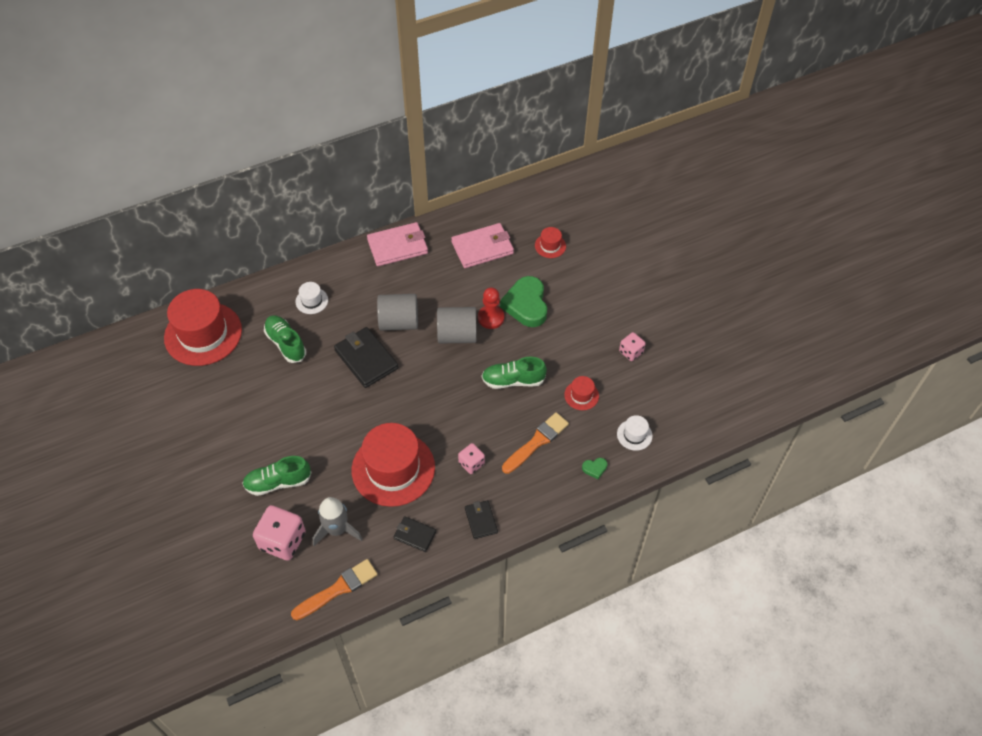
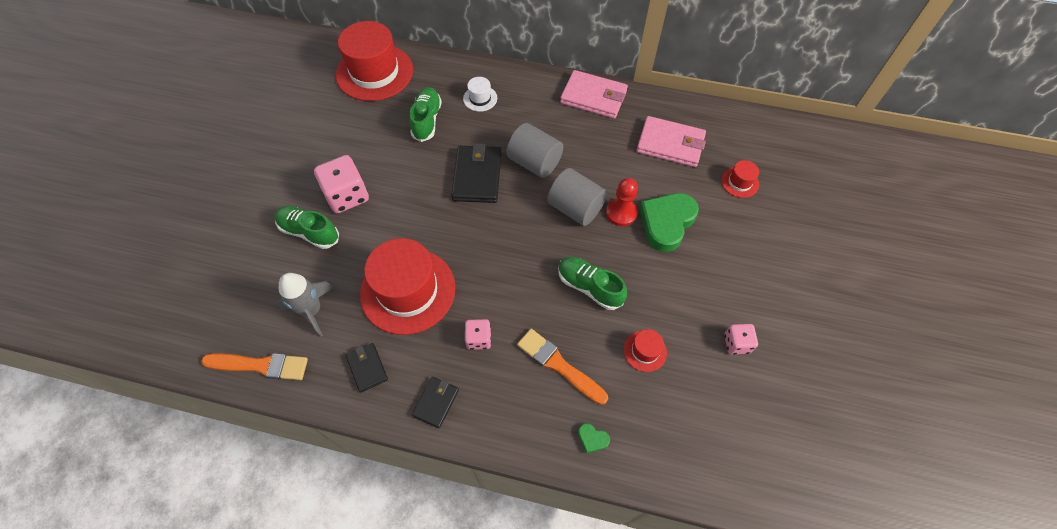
camera: 40 degrees right, 5 degrees up
pink dice [253,505,306,561] -> pink dice moved to [314,155,369,213]
orange brush [502,412,569,474] -> orange brush turned 135 degrees counterclockwise [517,329,608,405]
white hat [617,415,653,451] -> none

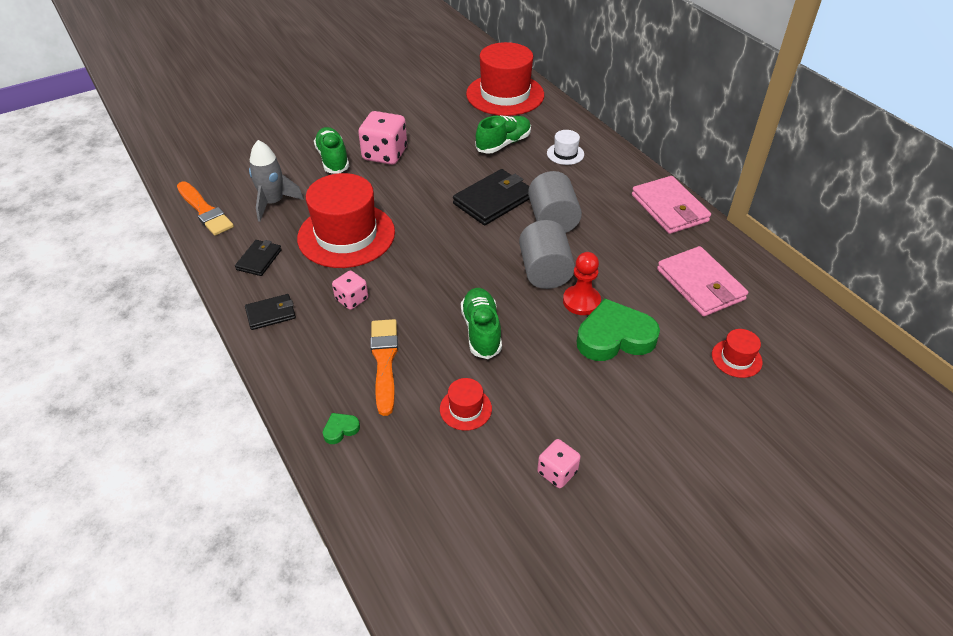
camera: 45 degrees right, 15 degrees down
green heart [578,423,610,454] -> green heart turned 75 degrees clockwise [323,413,360,444]

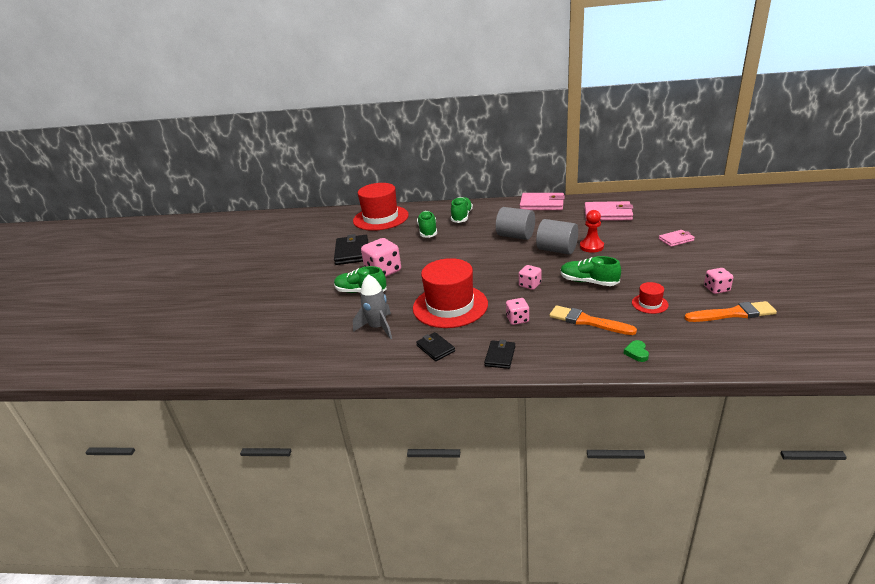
camera: 50 degrees left, 15 degrees down
orange brush [177,181,234,236] -> orange brush moved to [685,301,777,322]
black wallet [453,169,529,225] -> black wallet moved to [334,234,368,265]
white hat [547,130,584,165] -> green shoe [451,197,473,223]
green heart [577,299,660,361] -> none
red hat [712,329,763,378] -> none
none -> pink dice [519,265,542,290]
none -> pink wallet [659,230,695,247]

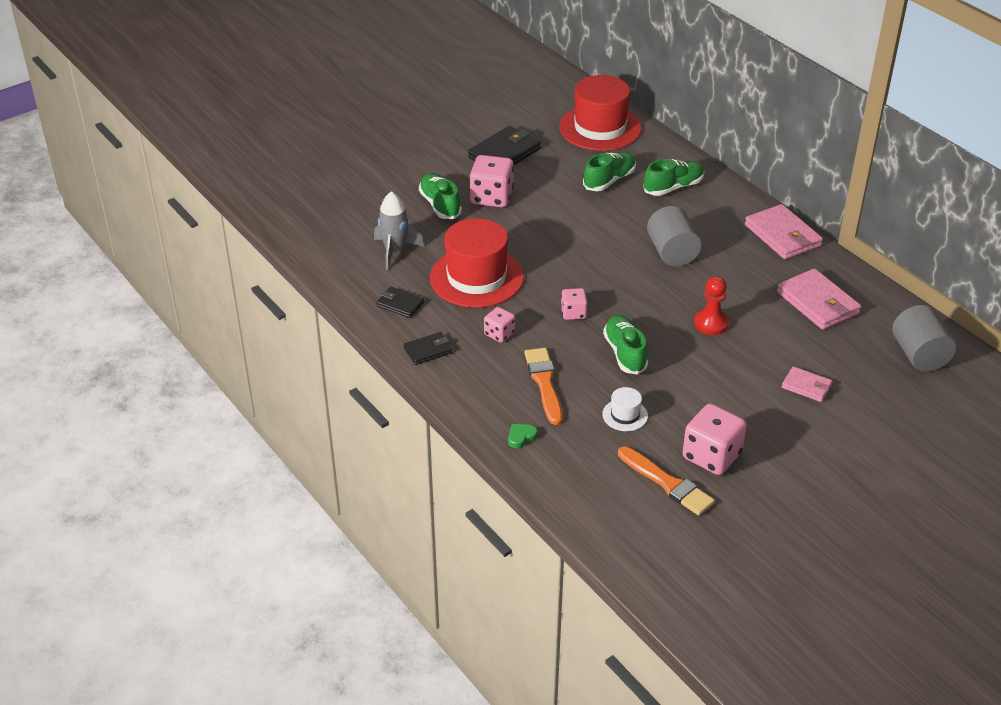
camera: 45 degrees right, 10 degrees up
black wallet [416,332,455,361] -> black wallet turned 75 degrees counterclockwise [376,287,424,318]
grey cylinder [536,219,578,254] -> grey cylinder moved to [892,305,957,372]
red hat [632,282,669,314] -> white hat [602,387,648,431]
pink dice [704,268,733,294] -> pink dice [683,403,747,475], size x1.78

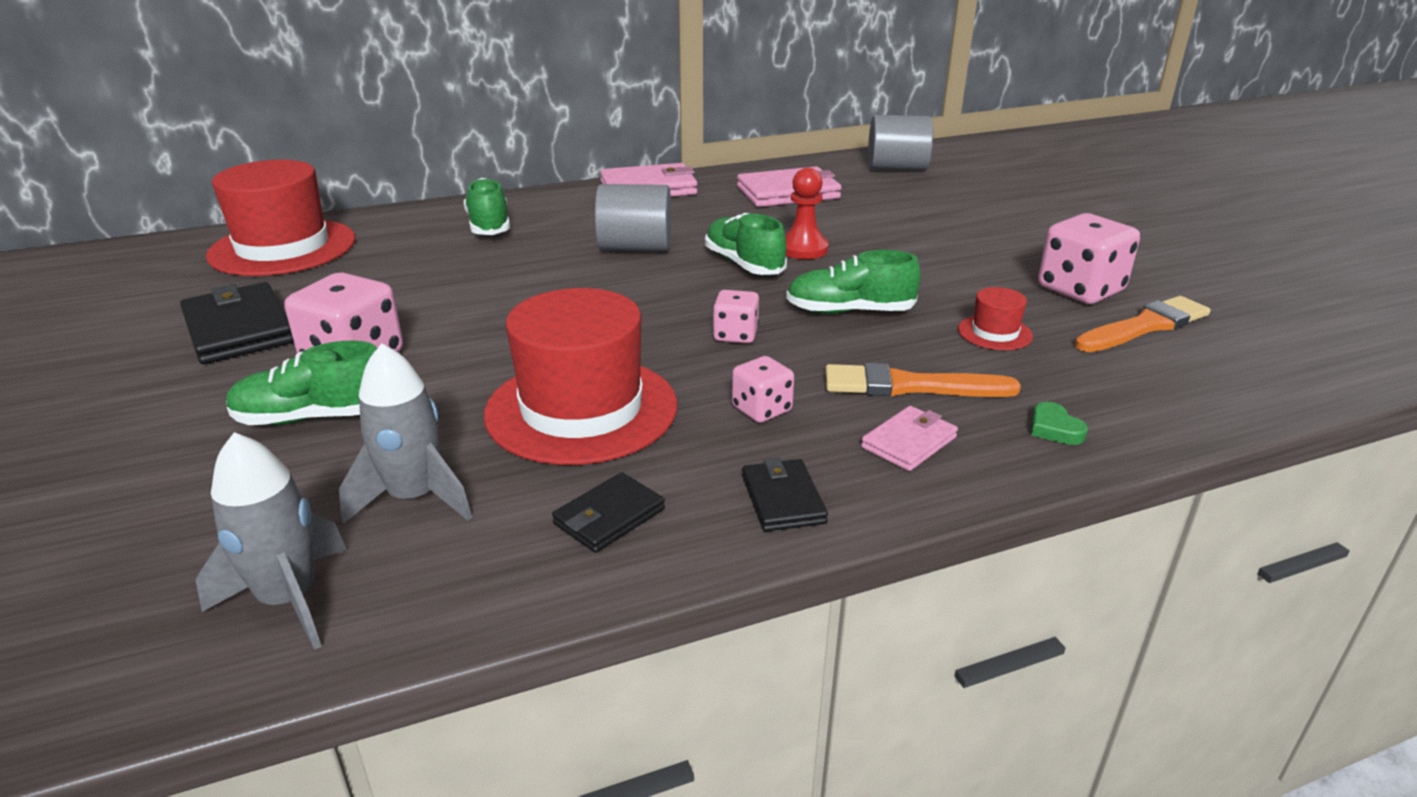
camera: 75 degrees left, 10 degrees down
green shoe [583,152,636,191] -> green shoe moved to [705,213,787,275]
white hat [602,387,648,431] -> red hat [958,287,1033,350]
pink wallet [782,366,832,402] -> pink wallet moved to [861,406,958,471]
none -> grey rocket [196,432,347,650]

